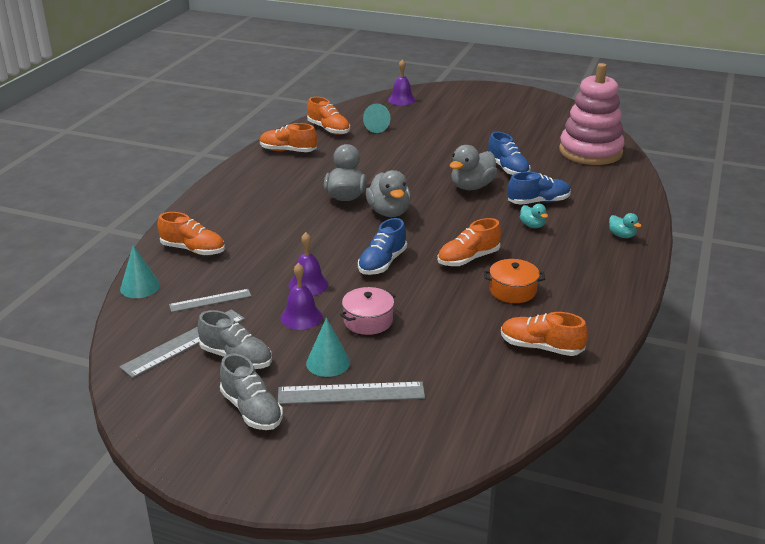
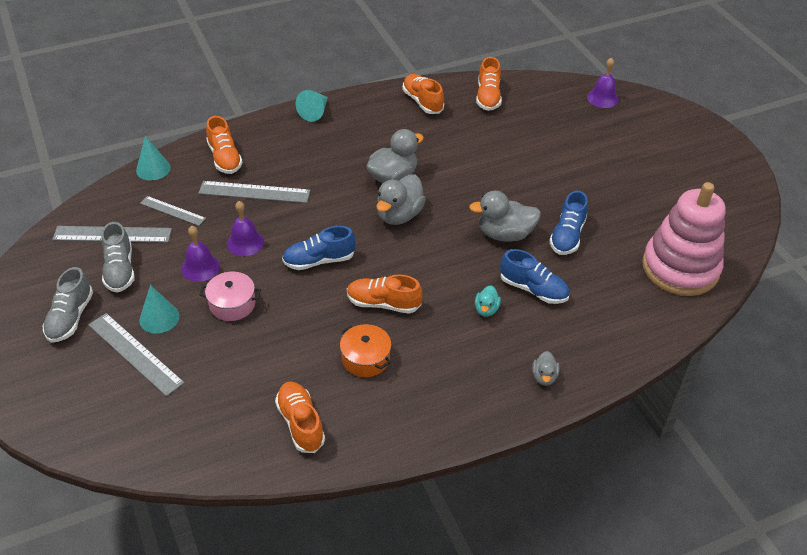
camera: 45 degrees right, 15 degrees up
turquoise cone [363,104,390,133] -> turquoise cone moved to [295,90,328,122]
turquoise duck [609,213,641,238] -> grey duck [532,351,560,386]
none -> grey ruler [199,181,310,203]

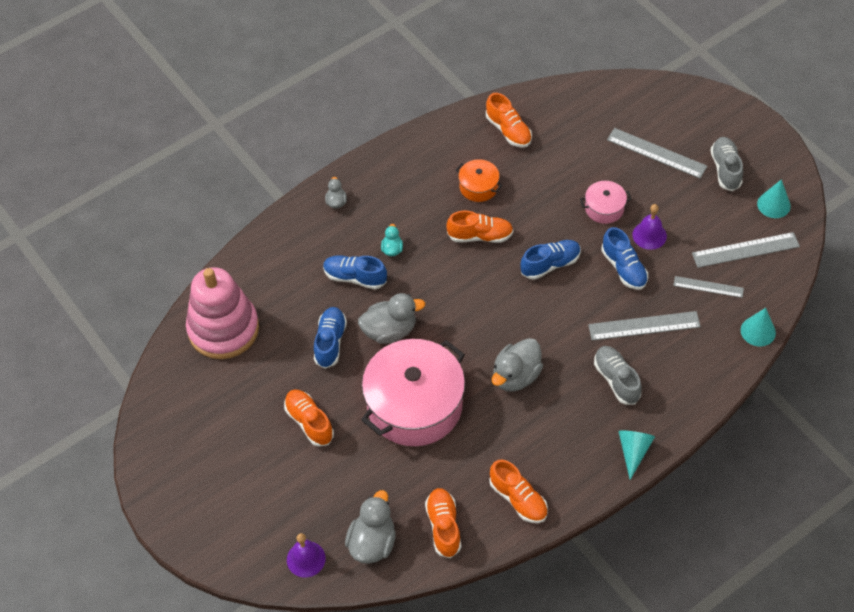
camera: 170 degrees right, 10 degrees up
grey shoe [101,222,135,293] -> grey shoe moved to [594,346,642,405]
turquoise cone [139,285,179,334] -> turquoise cone moved to [757,179,791,218]
orange shoe [206,116,243,174] -> orange shoe moved to [284,390,334,447]
purple bell [227,201,264,256] -> blue shoe [601,227,648,290]
grey duck [377,174,426,225] -> grey duck moved to [345,490,396,564]
none -> pink pot [361,339,465,446]

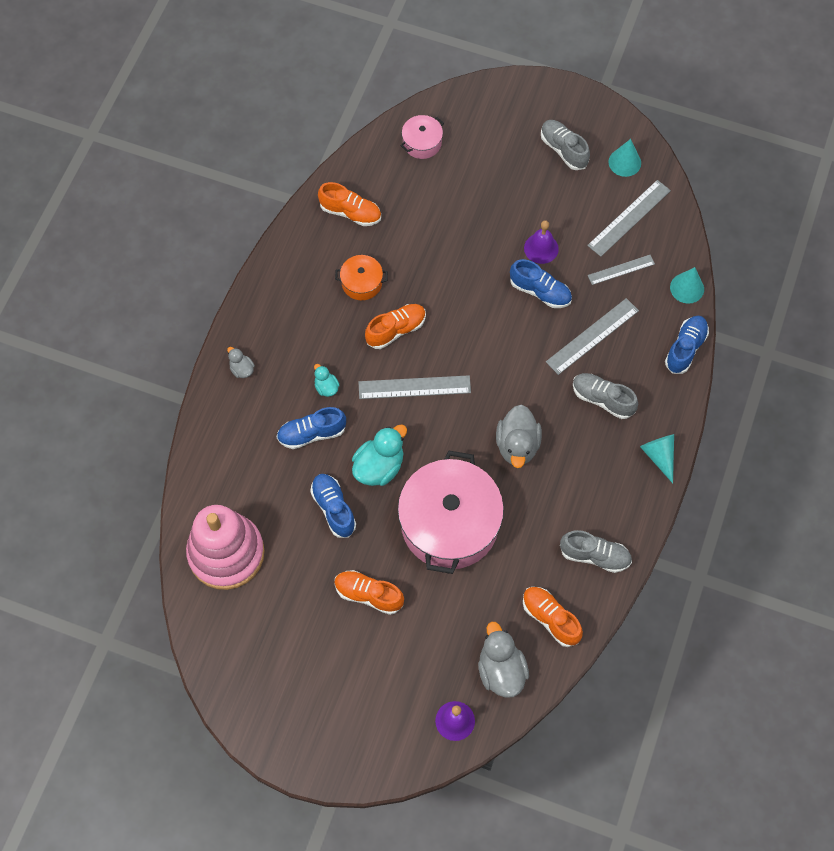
camera: 35 degrees left, 10 degrees up
grey duck [358,293,425,344] -> turquoise duck [352,424,407,486]
orange shoe [489,460,548,523] -> grey shoe [560,530,632,573]
blue shoe [520,240,581,280] -> blue shoe moved to [665,316,709,374]
pink pot [580,181,632,224] -> pink pot moved to [401,115,444,159]
grey ruler [607,128,707,178] -> grey ruler moved to [358,375,471,399]

